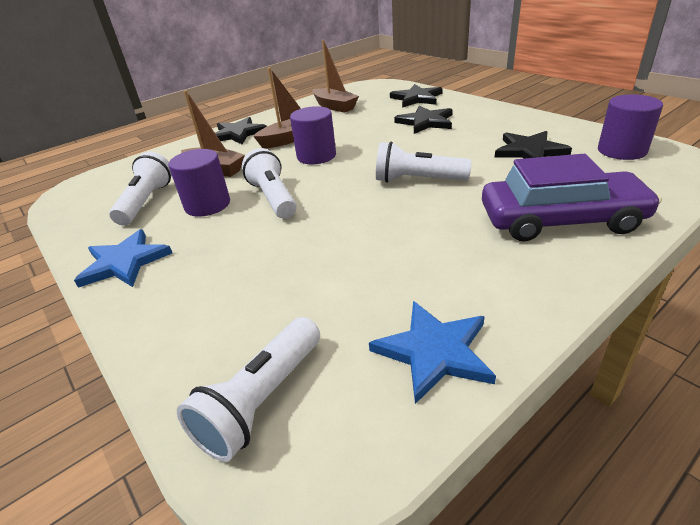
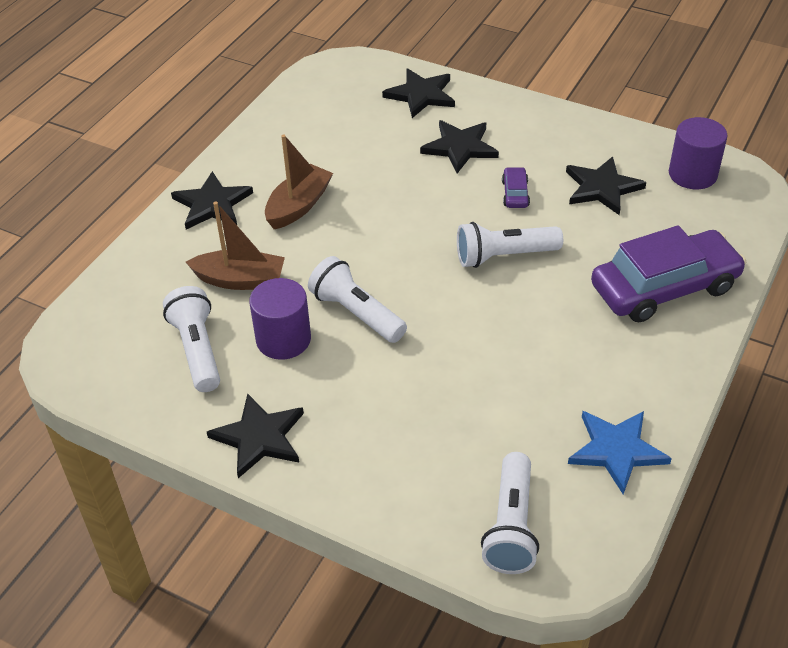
camera: 25 degrees left, 10 degrees up
blue star [74,229,172,288] -> black star [207,394,304,478]
purple cylinder [290,106,336,164] -> none
brown boat [312,40,359,113] -> none
none -> purple car [502,167,530,208]

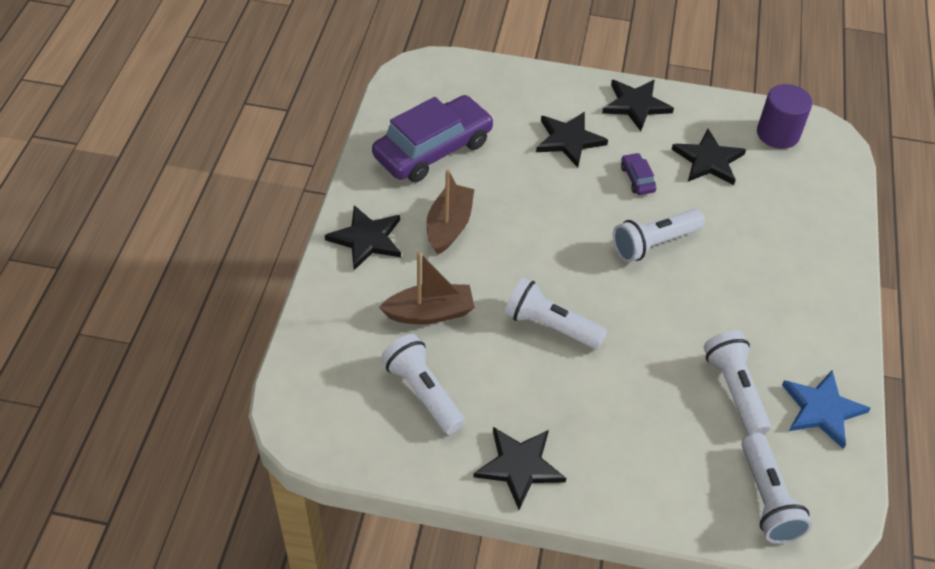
camera: 20 degrees left, 5 degrees up
purple cylinder [249,278,311,360] -> none
black star [382,68,455,118] -> black star moved to [602,80,674,131]
purple car [591,225,746,323] -> purple car moved to [372,95,494,182]
none -> white flashlight [704,330,771,435]

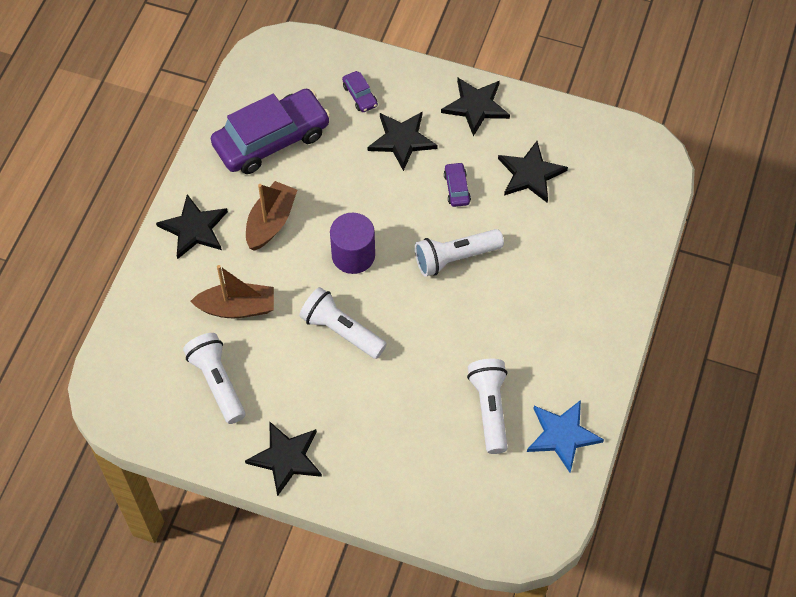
camera: 10 degrees right, 10 degrees up
white flashlight [741,433,812,544] -> none
purple cylinder [757,84,812,149] -> purple cylinder moved to [330,213,375,274]
none -> purple car [342,71,378,112]

